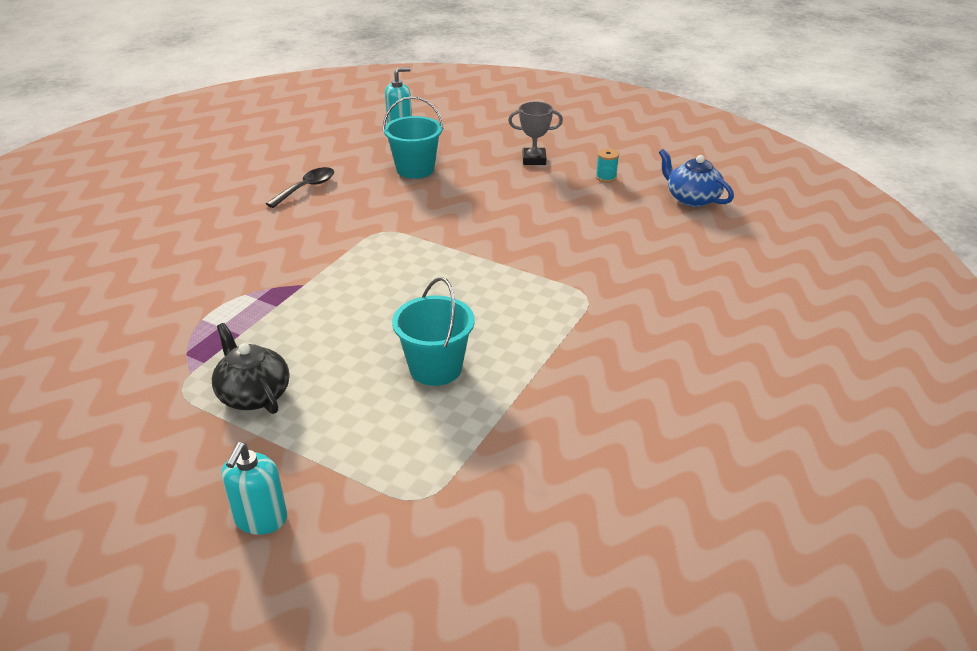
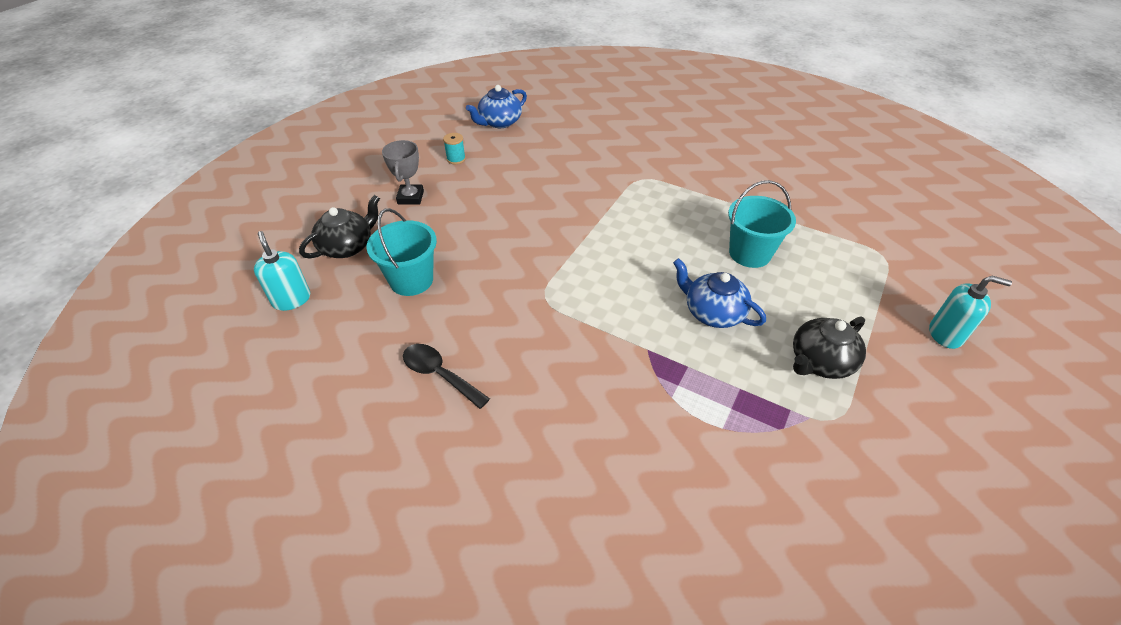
camera: 90 degrees left, 10 degrees up
none -> black teapot [299,195,380,259]
none -> blue teapot [673,258,766,328]

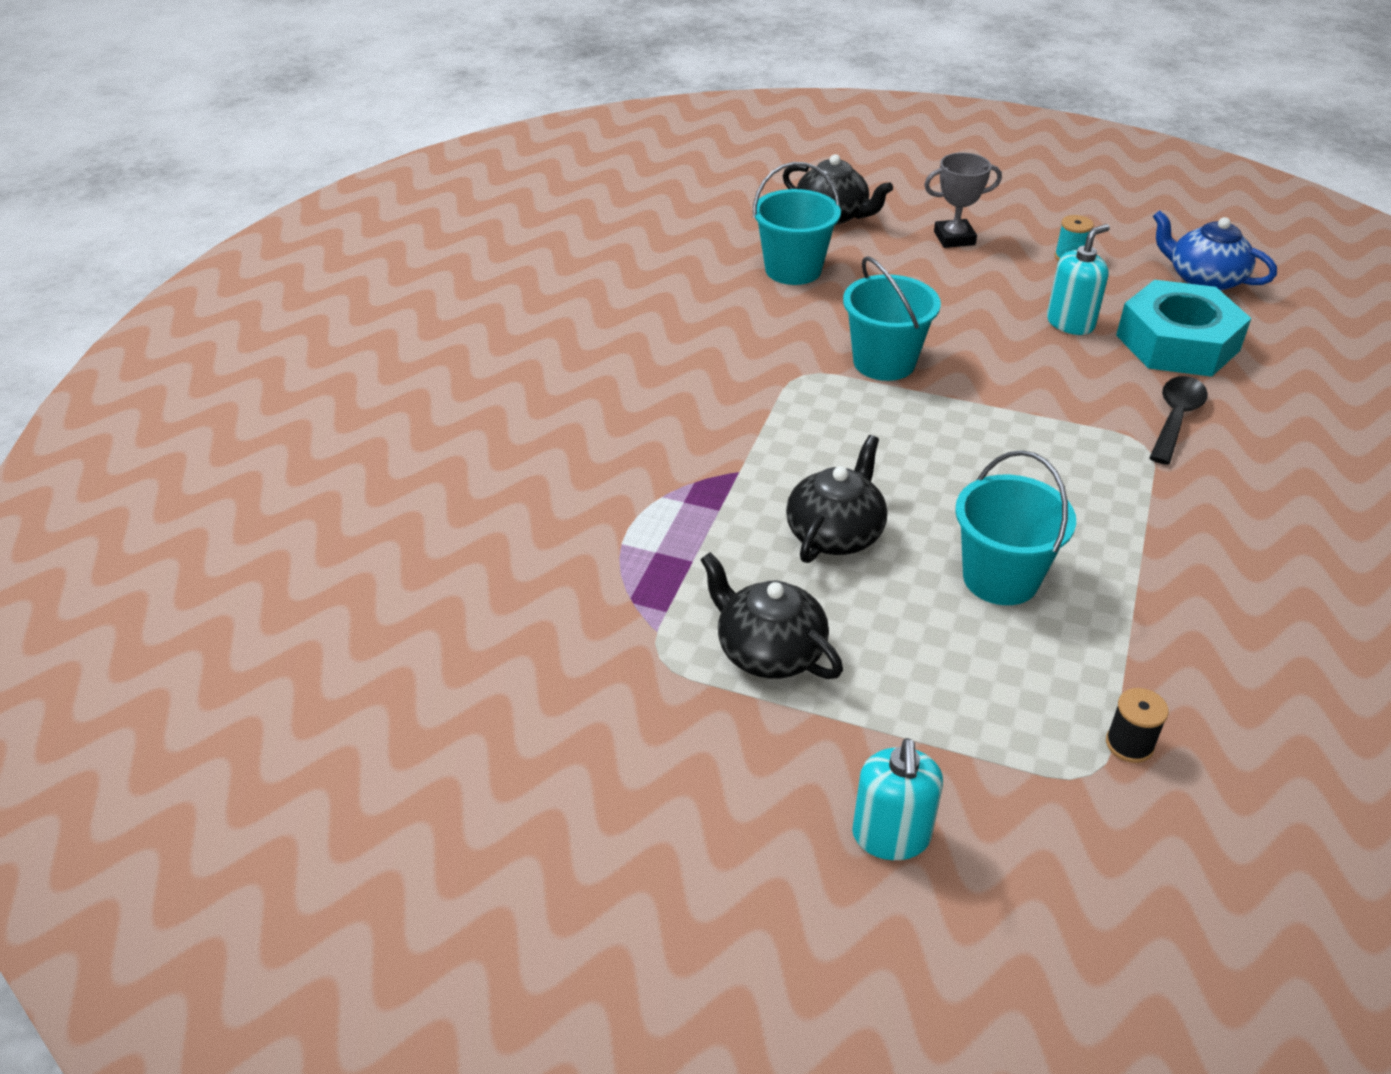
camera: 80 degrees right, 5 degrees down
turquoise soap dispenser [254,231,310,311] -> turquoise soap dispenser moved to [1047,224,1110,335]
black spoon [403,344,490,409] -> black spoon moved to [1149,376,1208,465]
blue teapot [673,258,766,328] -> black teapot [786,435,887,563]
none -> turquoise bucket [843,256,941,381]
none -> black spool [1106,688,1169,763]
none -> turquoise nut [1116,280,1251,377]

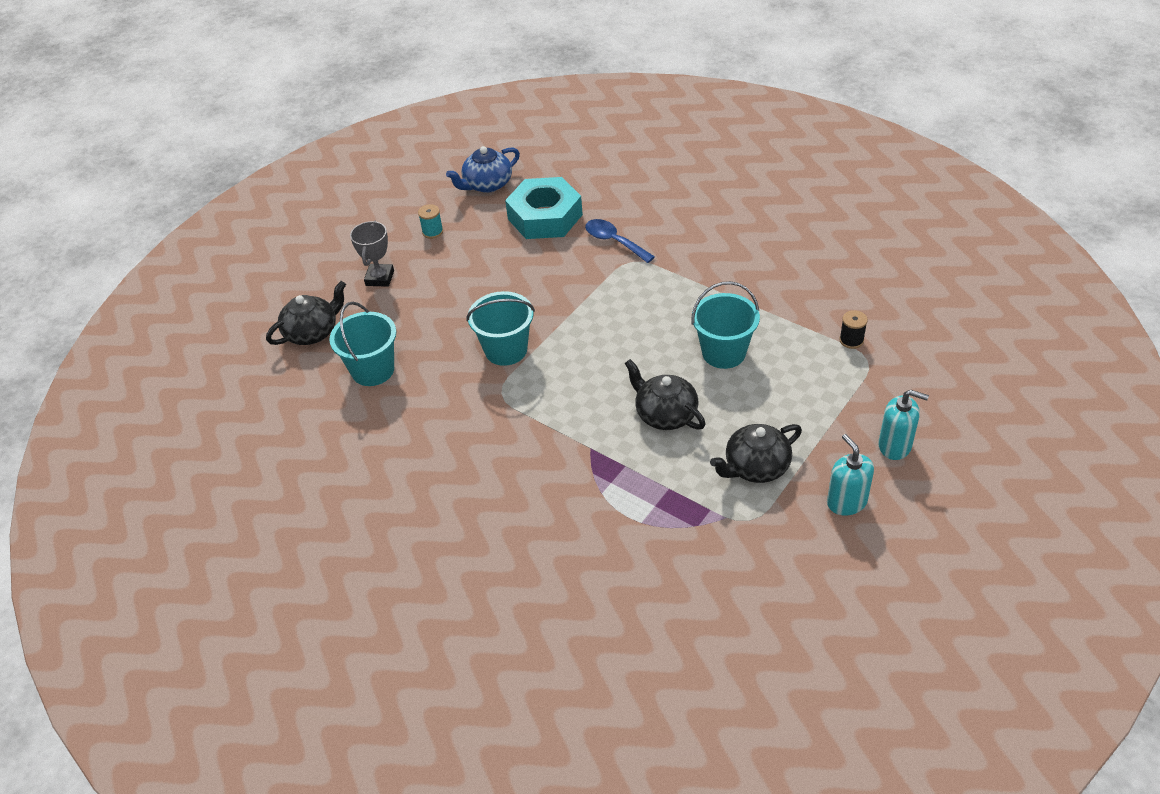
camera: 70 degrees left, 5 degrees up
turquoise soap dispenser [1047,224,1110,335] -> turquoise soap dispenser moved to [827,434,874,516]
black spoon [1149,376,1208,465] -> blue spoon [585,219,655,263]

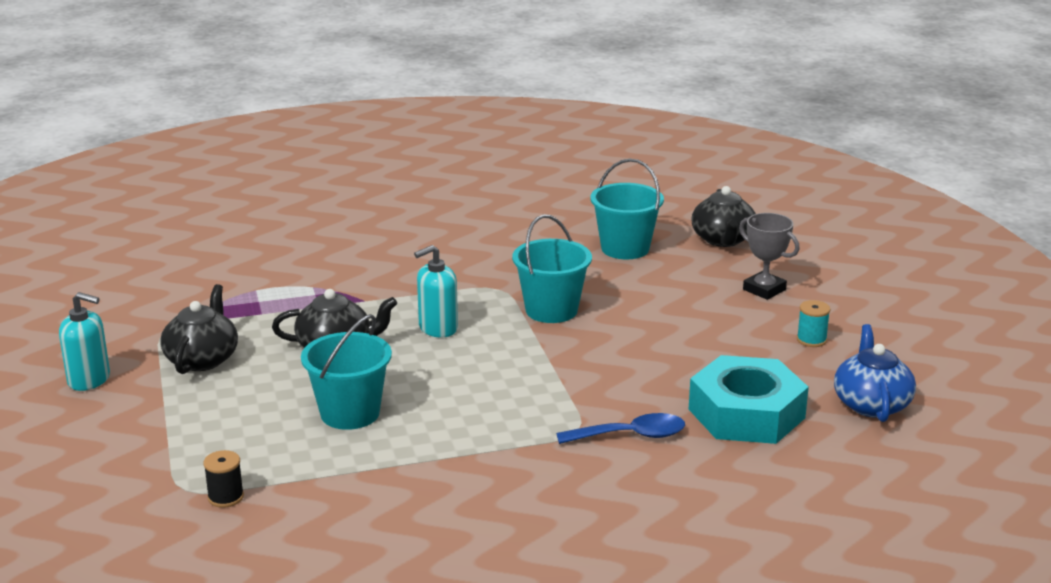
camera: 125 degrees right, 20 degrees down
turquoise soap dispenser [878,390,929,460] -> turquoise soap dispenser moved to [414,245,458,338]

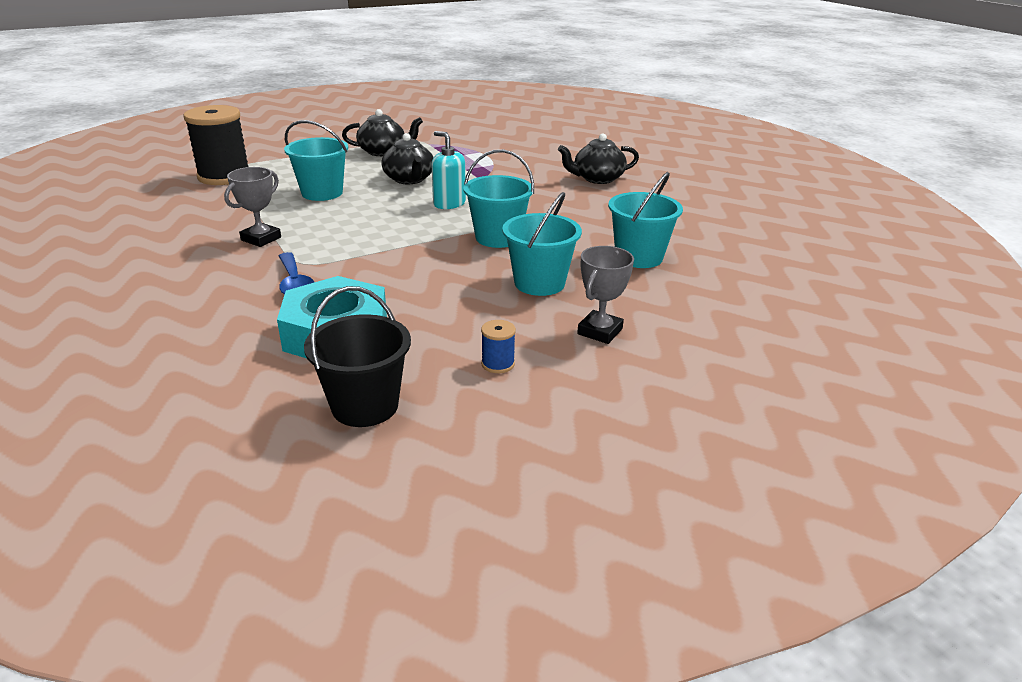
camera: 75 degrees right, 5 degrees up
turquoise soap dispenser [59,292,110,391] -> none
black spool [203,450,244,508] -> black spool [184,105,249,185], size x2.39
black teapot [692,186,756,247] -> black teapot moved to [558,133,639,184]
turquoise spool [797,300,830,347] -> blue spool [481,320,516,373]
blue teapot [834,324,916,422] -> black bucket [304,286,411,427]
none -> grey trophy [224,167,281,247]
none -> turquoise bucket [502,192,582,296]

